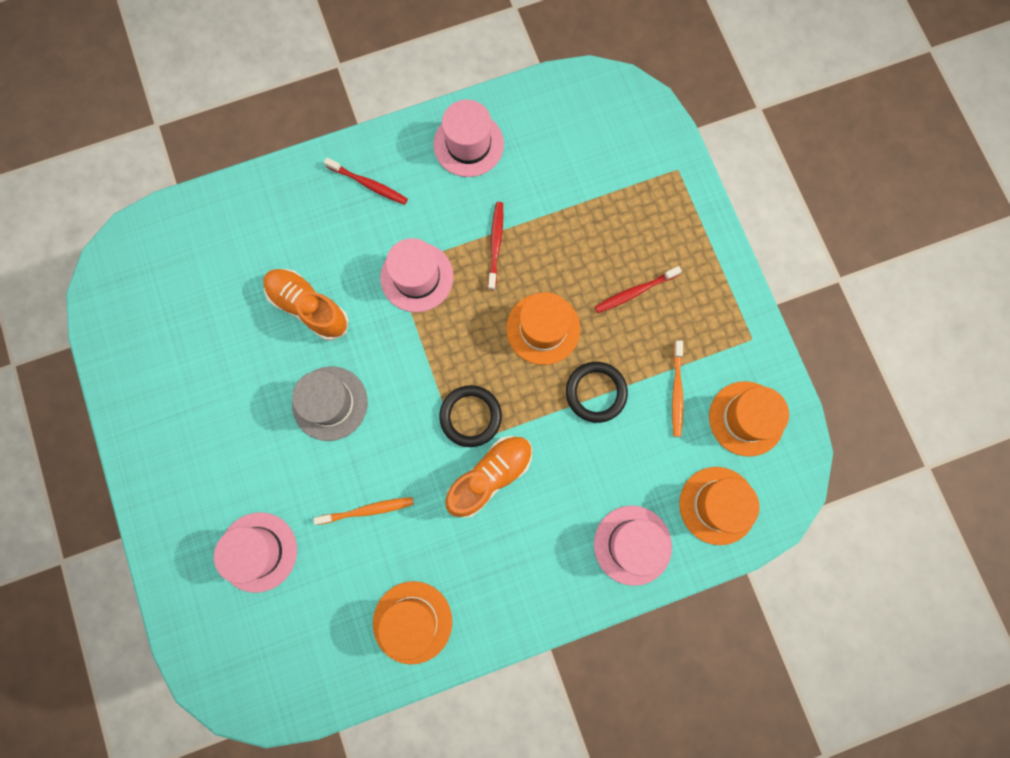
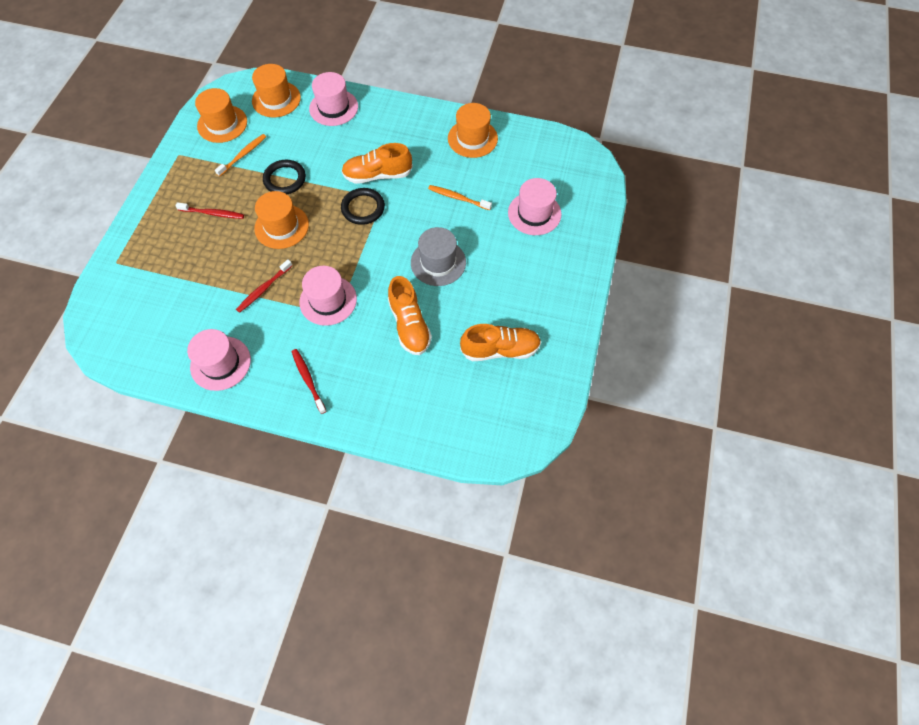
camera: 145 degrees left, 15 degrees down
none -> orange shoe [460,324,541,361]

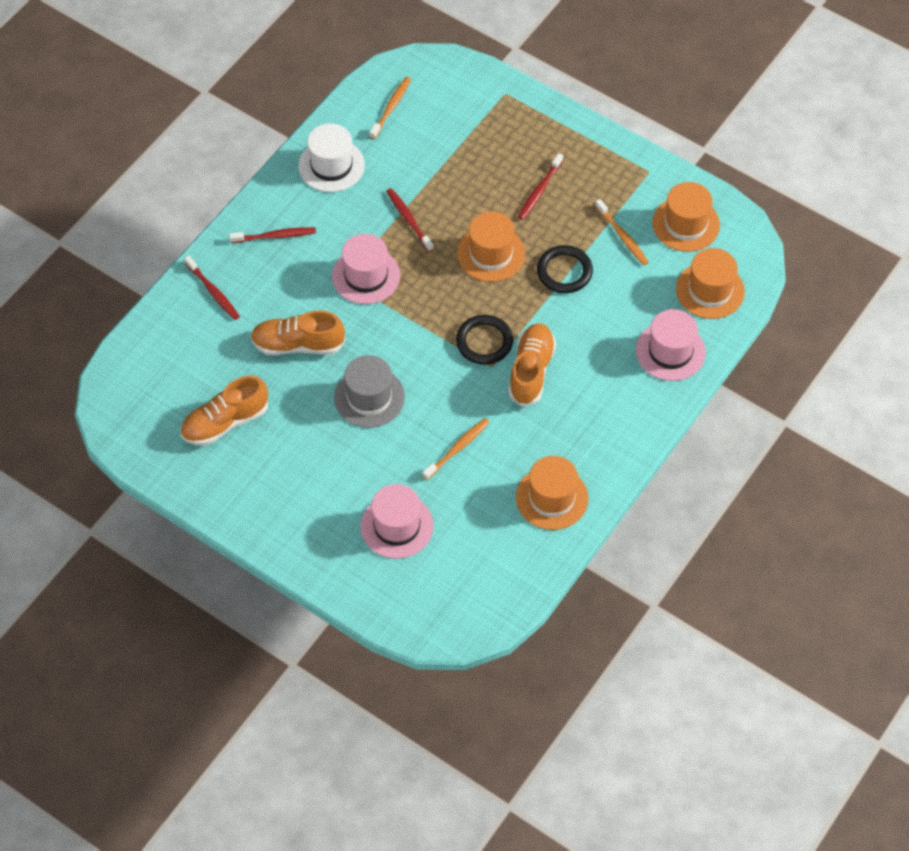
camera: 110 degrees right, 5 degrees down
pink hat [187,329,251,391] -> white hat [298,123,365,192]
orange shoe [460,324,541,361] -> orange shoe turned 45 degrees clockwise [180,376,268,445]
none -> red toothbrush [184,256,240,320]
none -> orange toothbrush [369,77,411,139]

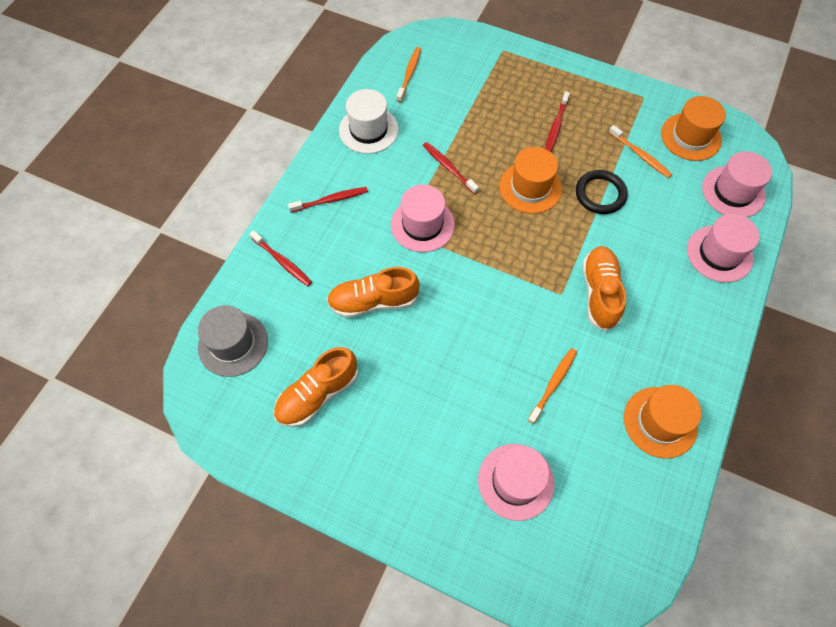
camera: 10 degrees left, 5 degrees up
grey hat [334,355,405,428] -> grey hat moved to [198,305,268,377]
black ring [456,315,513,365] -> none
orange hat [676,248,745,319] -> pink hat [702,151,772,217]

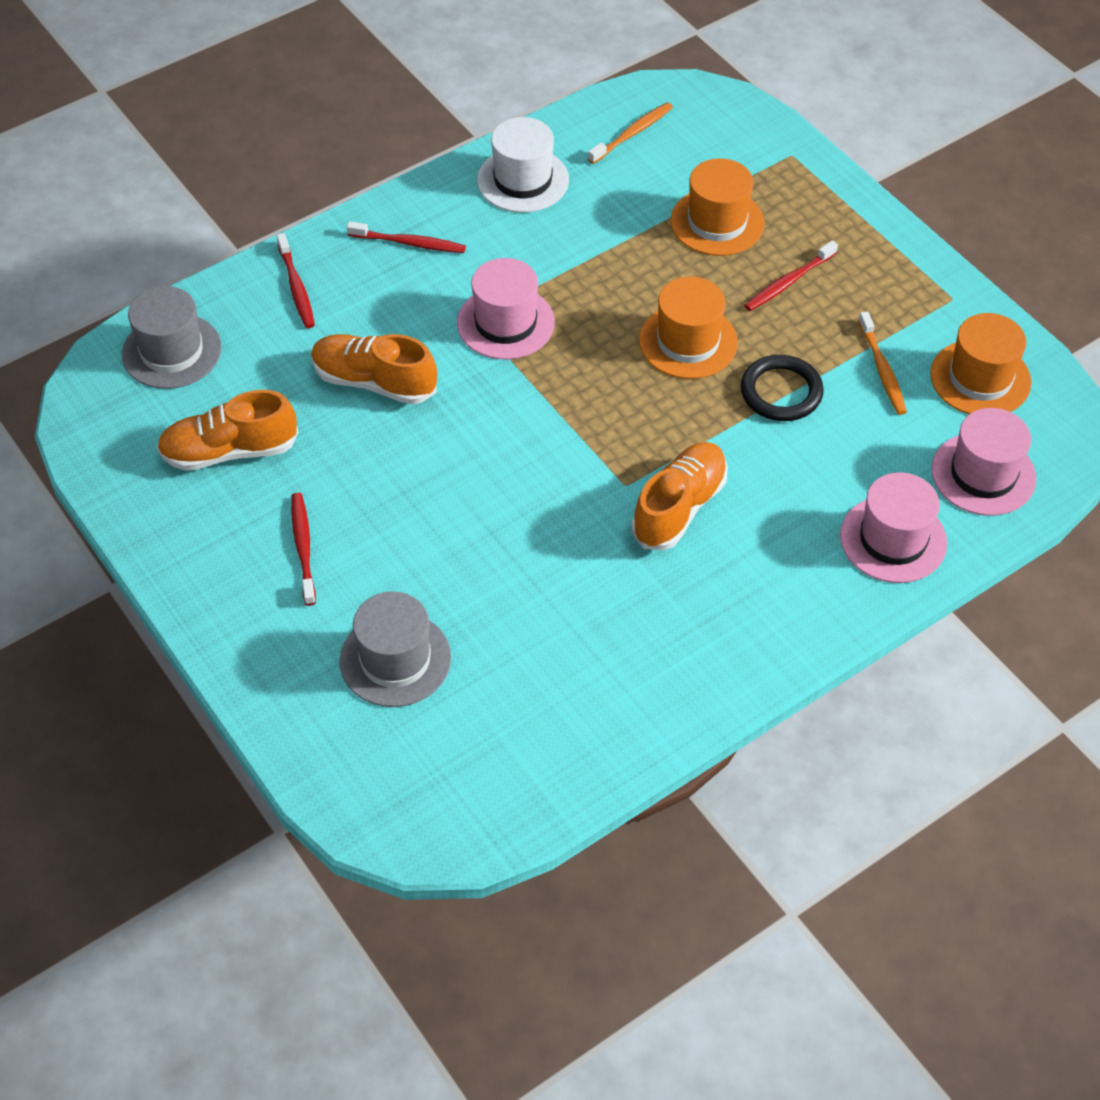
camera: 30 degrees right, 10 degrees down
red toothbrush [423,142,479,194] -> red toothbrush moved to [291,493,316,606]
pink hat [478,444,554,521] -> grey hat [340,591,451,707]
orange toothbrush [527,348,577,424] -> none
orange hat [624,385,702,459] -> orange hat moved to [671,158,764,256]

